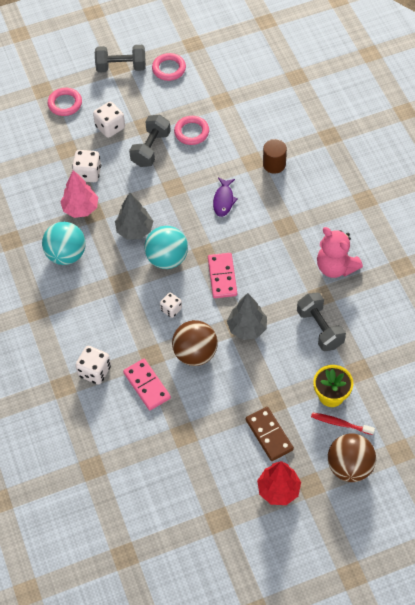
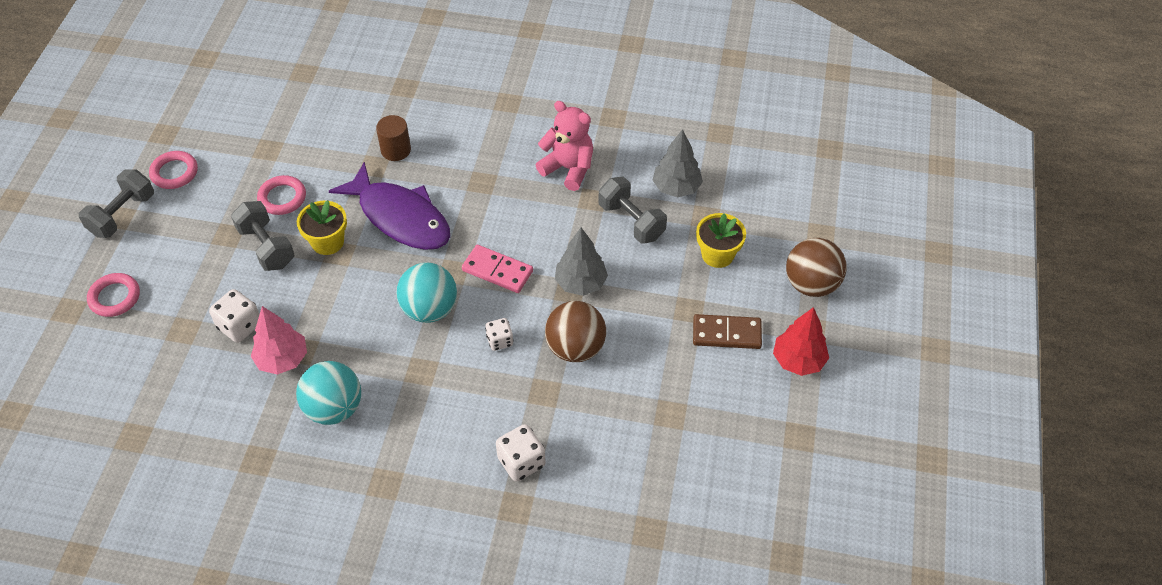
camera: 60 degrees left, 5 degrees down
white dice [93,102,125,138] -> none
grey tree [115,192,153,239] -> grey tree moved to [653,129,703,197]
pink domino [123,359,171,410] -> none
purple fish [213,178,238,217] -> purple fish [329,162,450,250], size x2.17
grey dumbbell [297,292,346,351] -> grey dumbbell turned 45 degrees clockwise [599,177,667,244]
red toothbrush [311,412,375,435] -> none
pink teddy bear [317,227,363,278] -> pink teddy bear turned 135 degrees counterclockwise [536,101,593,191]
none -> yellow flower pot [297,200,347,255]

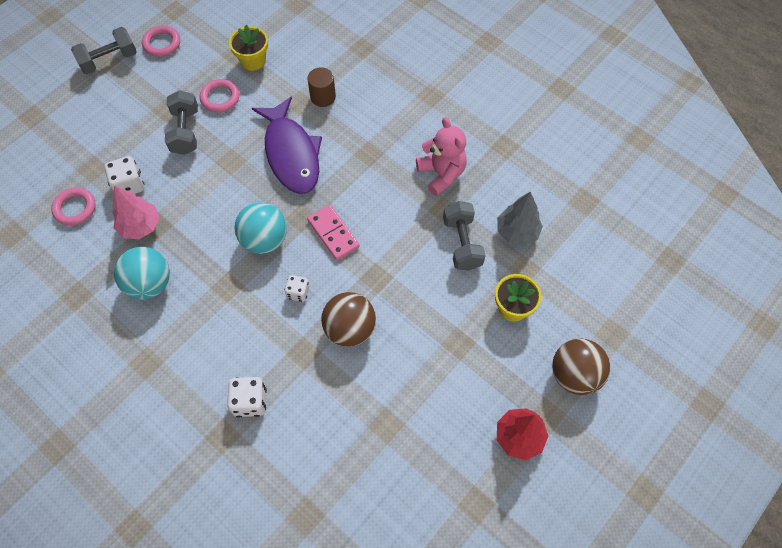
camera: 30 degrees right, 10 degrees up
pink ring [87,273,140,317] -> pink ring moved to [51,187,96,226]
yellow flower pot [297,200,347,255] -> yellow flower pot moved to [229,25,268,71]
grey tree [555,228,608,296] -> none
brown domino [693,314,762,349] -> none

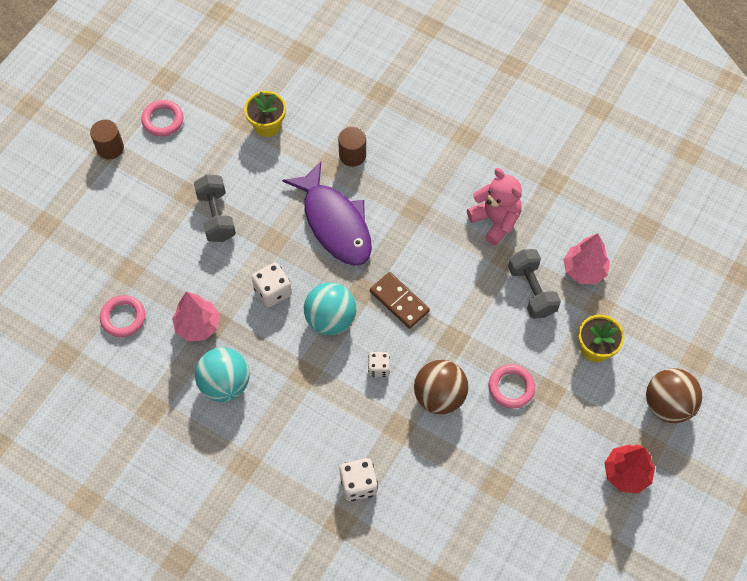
camera: 10 degrees left, 0 degrees up
grey dumbbell [71,27,137,74] -> brown cylinder [90,120,124,160]
white dice [104,156,144,194] -> white dice moved to [252,263,292,307]
pink ring [200,79,240,113] -> pink ring moved to [489,364,535,409]
pink domino [307,205,360,260] -> brown domino [370,272,430,329]
grey tree [497,191,543,246] -> pink tree [563,233,610,284]

